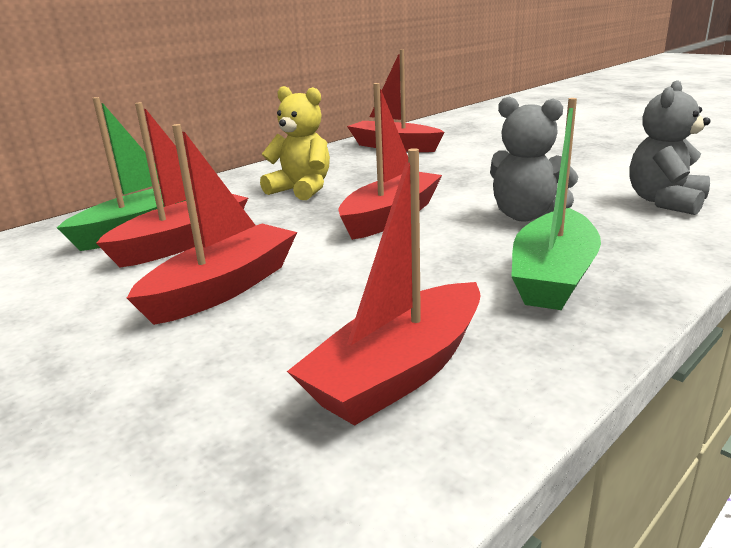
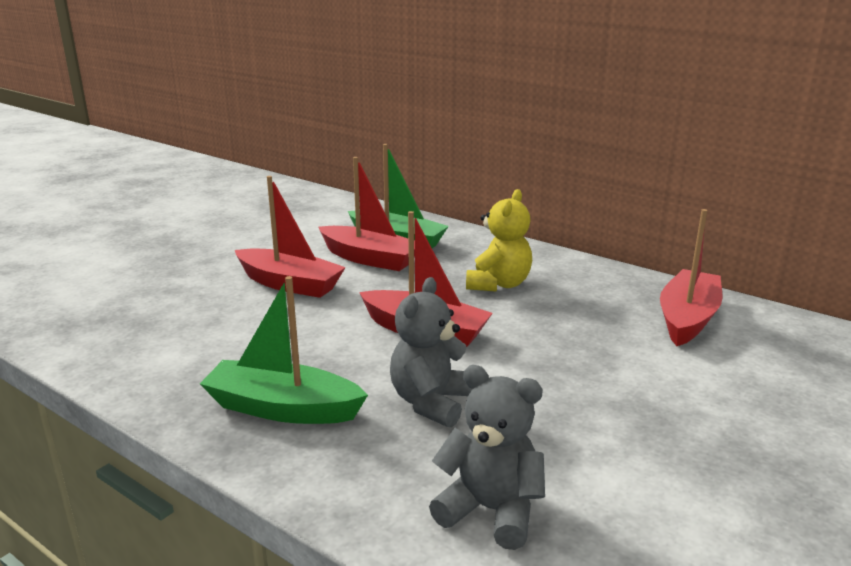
camera: 80 degrees right, 0 degrees up
red boat [287,148,481,426] -> none

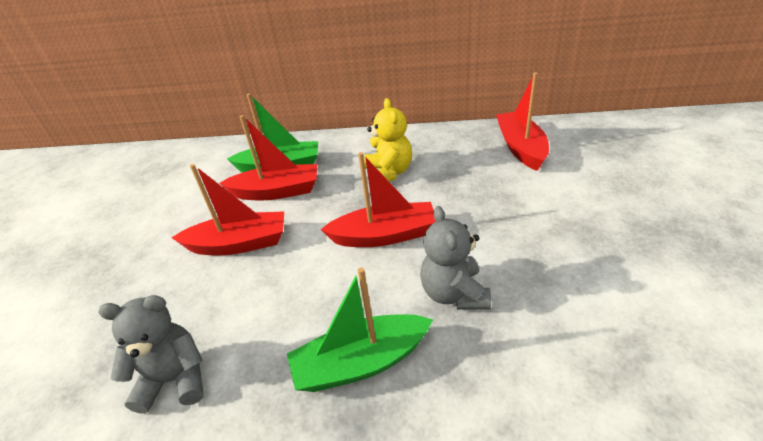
camera: 30 degrees left, 15 degrees up
grey teddy bear [429,365,545,550] -> grey teddy bear moved to [98,295,204,414]

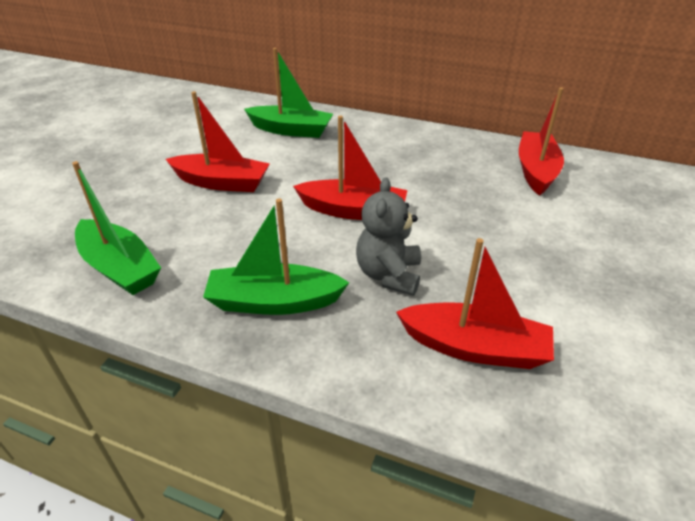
camera: 15 degrees right, 0 degrees up
grey teddy bear [98,295,204,414] -> green boat [72,161,161,295]
red boat [219,115,317,200] -> red boat moved to [396,238,554,369]
yellow teddy bear [364,98,412,181] -> none

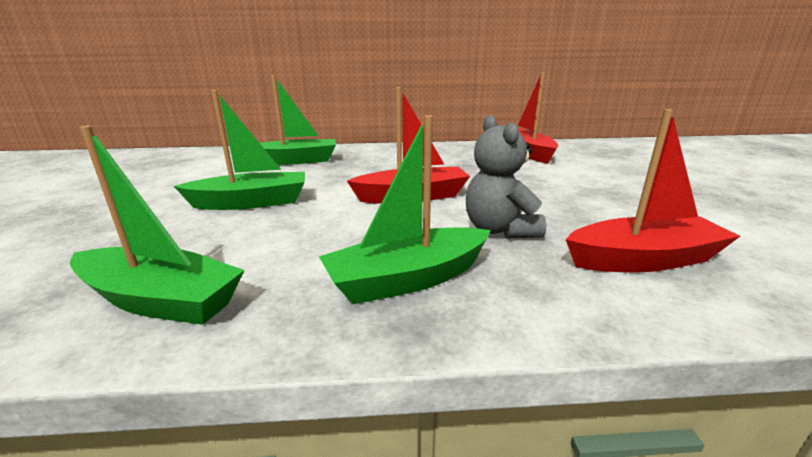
camera: 25 degrees left, 15 degrees down
red boat [166,91,270,192] -> green boat [174,90,305,210]

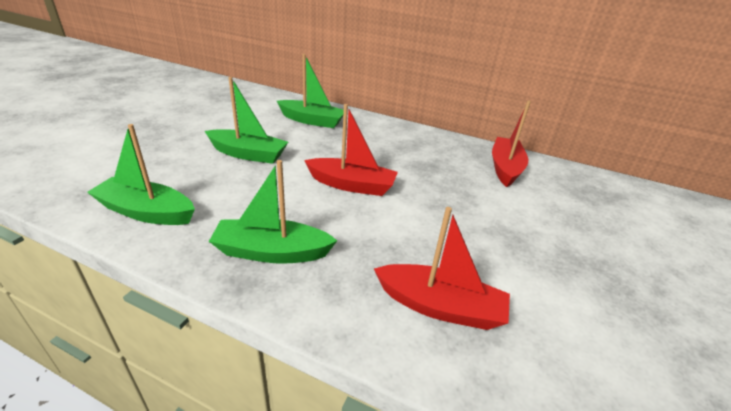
camera: 25 degrees right, 10 degrees up
green boat [70,126,245,325] -> green boat turned 150 degrees clockwise [87,124,195,225]
grey teddy bear [466,115,546,239] -> none

